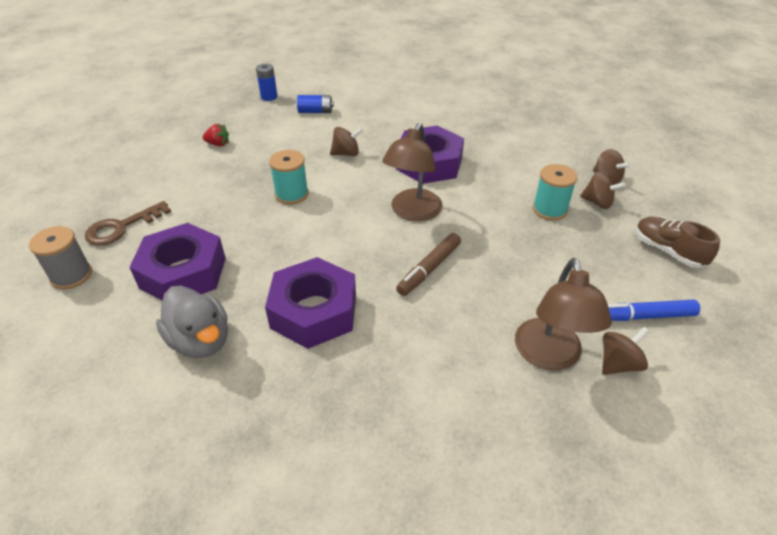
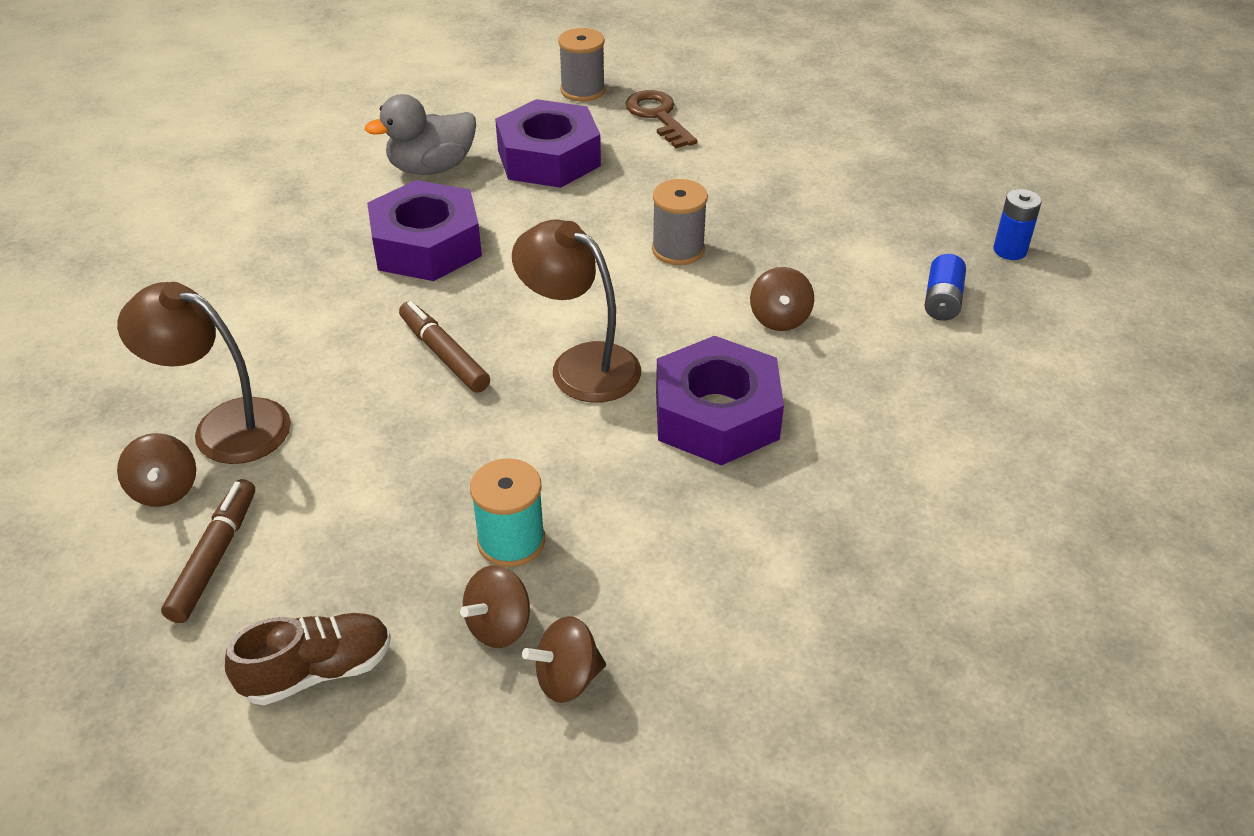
camera: 105 degrees right, 0 degrees up
red strawberry [203,124,229,146] -> none
turquoise spool [269,150,309,205] -> grey spool [652,179,708,265]
blue marker [608,300,700,321] -> brown marker [161,479,255,623]

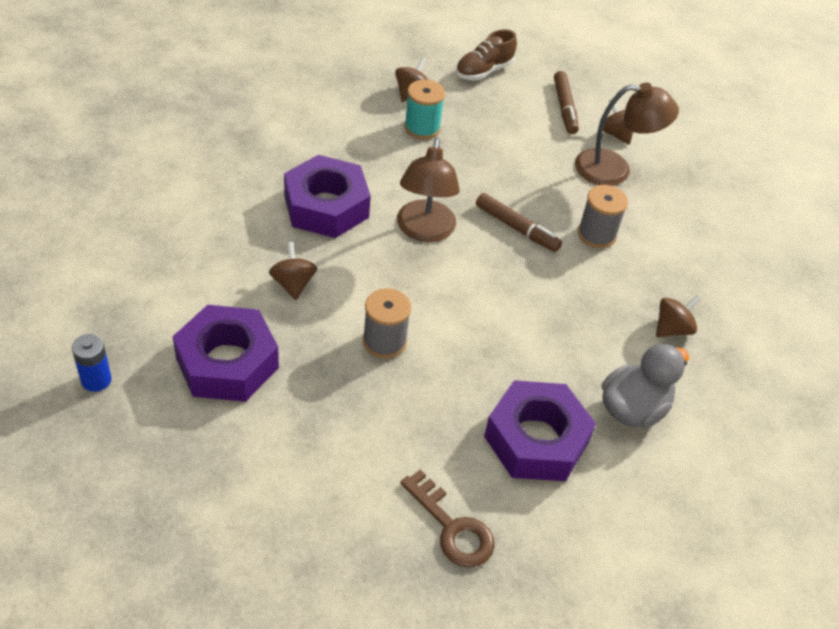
camera: 160 degrees right, 5 degrees up
purple nut [367,180,482,281] -> purple nut moved to [173,305,279,402]
brown lamp [512,219,641,403] -> brown lamp turned 75 degrees clockwise [397,138,460,242]
brown spinning top [522,616,606,703] -> brown spinning top moved to [656,295,701,337]
grey spool [558,28,605,102] -> grey spool moved to [578,185,628,248]
blue battery [925,254,966,321] -> none

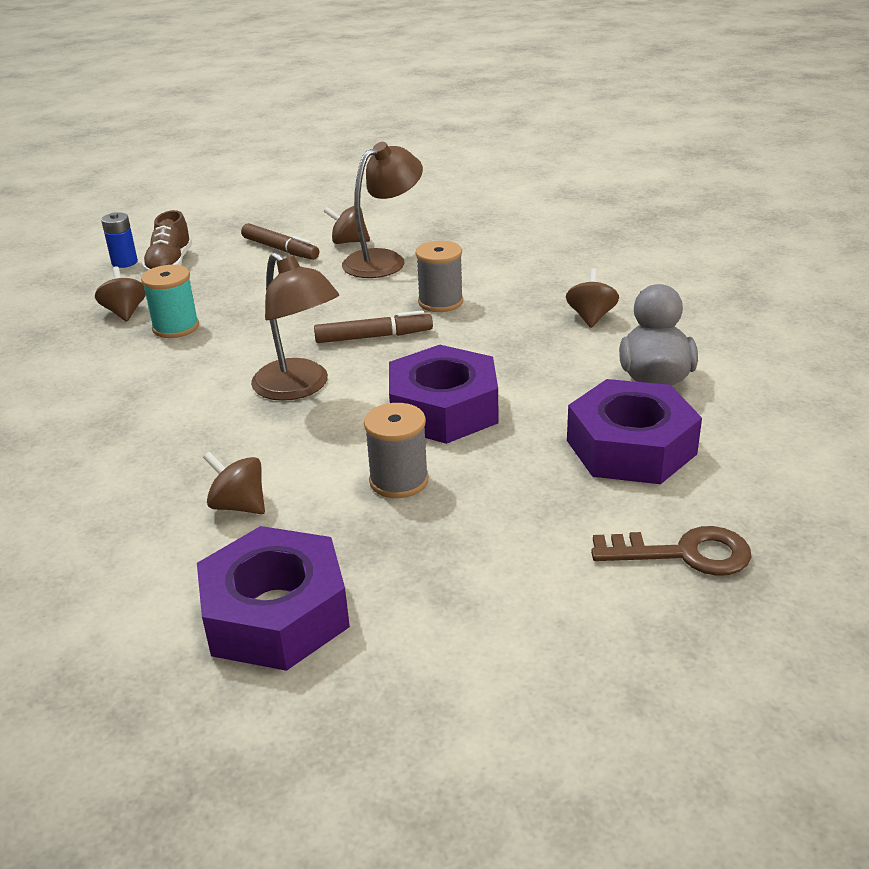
camera: 40 degrees left, 15 degrees down
blue battery [72,334,112,392] -> blue battery moved to [101,212,138,268]
purple nut [284,155,371,238] -> purple nut moved to [389,345,498,444]

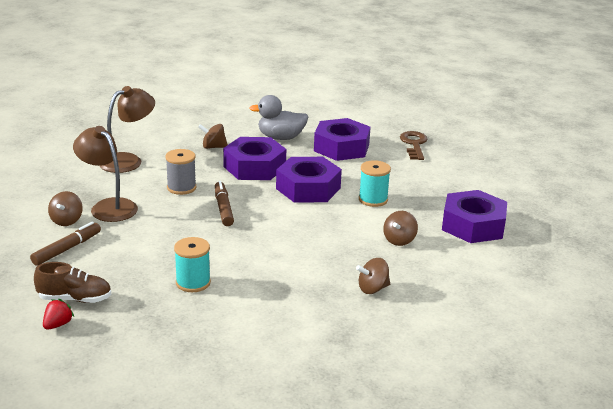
camera: 95 degrees left, 5 degrees down
brown spinning top [95,266,146,322] -> brown spinning top moved to [356,258,390,294]
blue battery [101,212,138,268] -> red strawberry [43,299,74,330]
brown lamp [251,252,339,401] -> brown lamp moved to [100,86,155,173]
grey spool [364,403,429,498] -> turquoise spool [359,160,391,207]
none -> purple nut [223,137,286,180]

